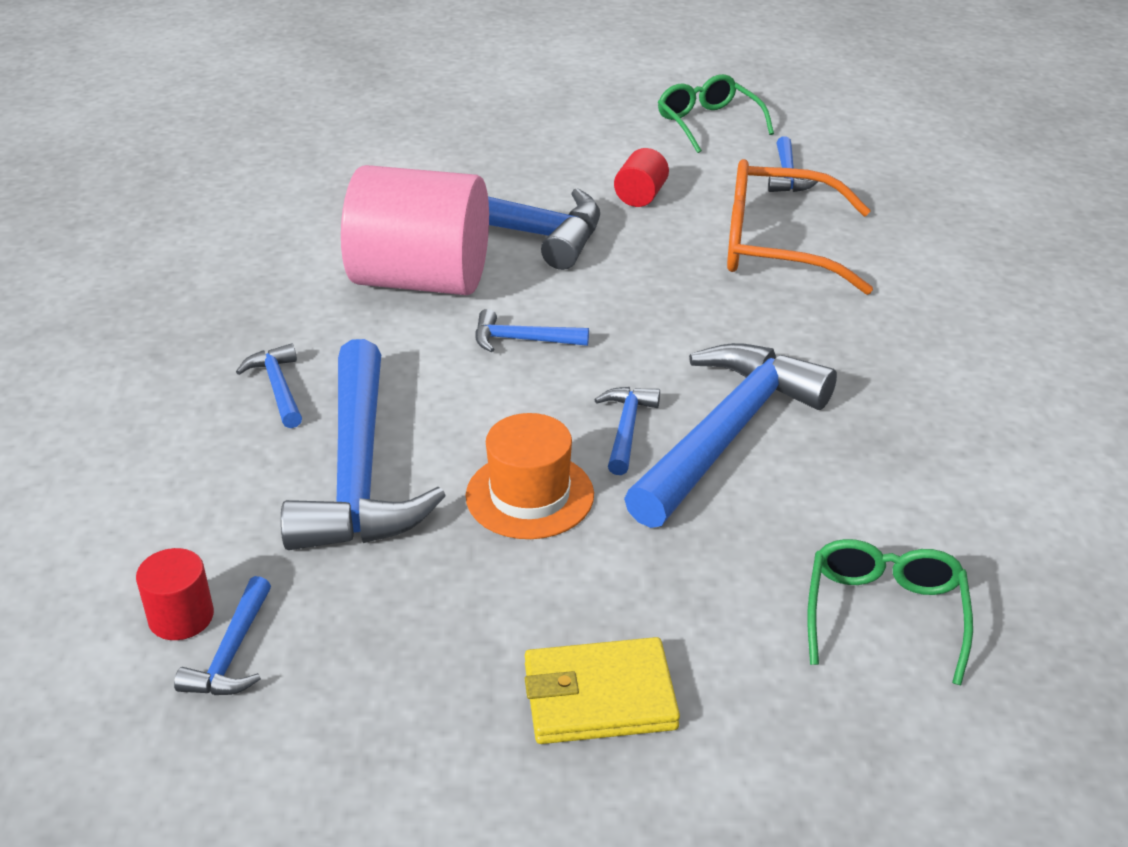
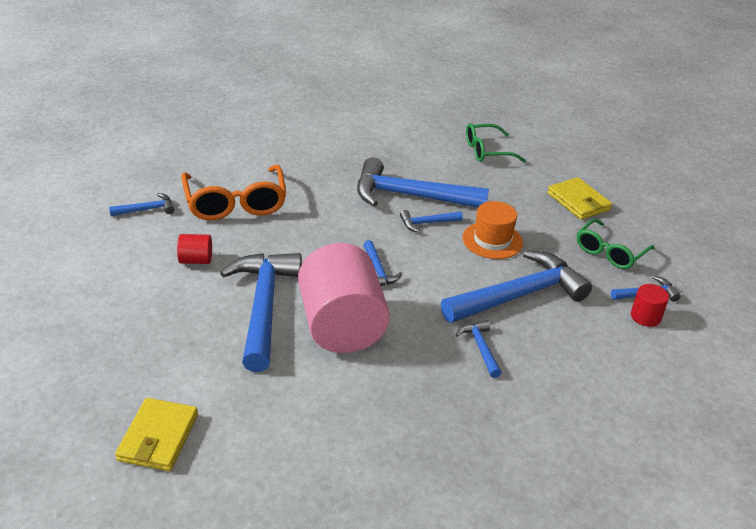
camera: 115 degrees left, 0 degrees up
blue hammer [236,343,302,428] -> blue hammer turned 120 degrees clockwise [456,320,502,378]
green glasses [658,74,774,153] -> green glasses moved to [577,219,654,269]
none -> yellow wallet [115,398,198,471]

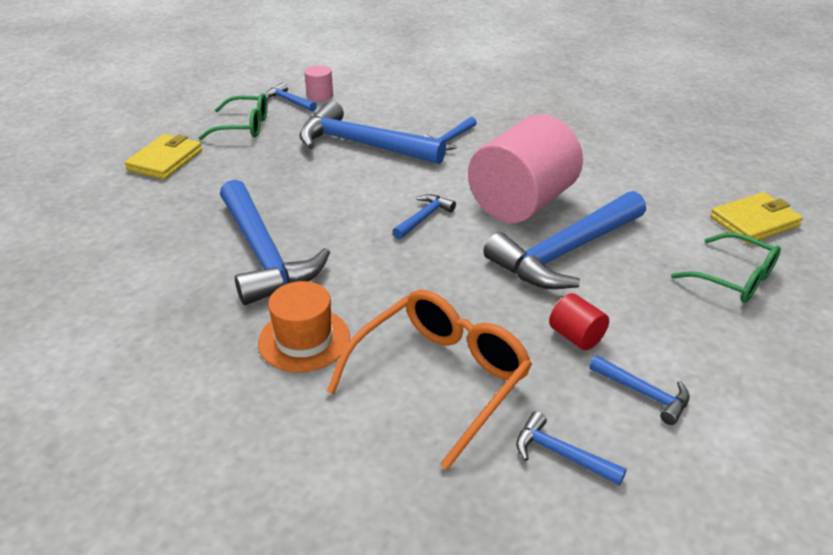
camera: 125 degrees left, 0 degrees up
blue hammer [400,210,463,232] -> blue hammer moved to [589,355,689,425]
orange hat [462,201,523,259] -> orange hat moved to [258,281,350,372]
green glasses [466,123,526,162] -> green glasses moved to [671,233,781,303]
red cylinder [631,284,669,327] -> pink cylinder [304,65,333,102]

